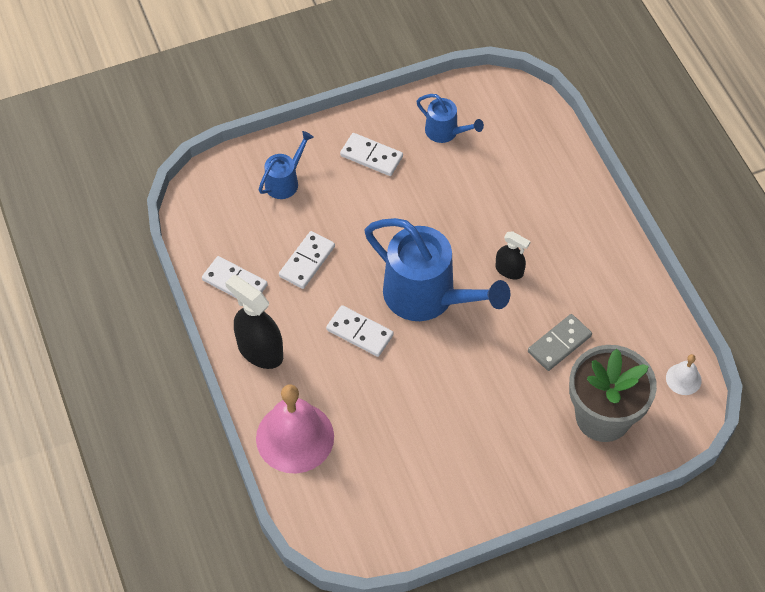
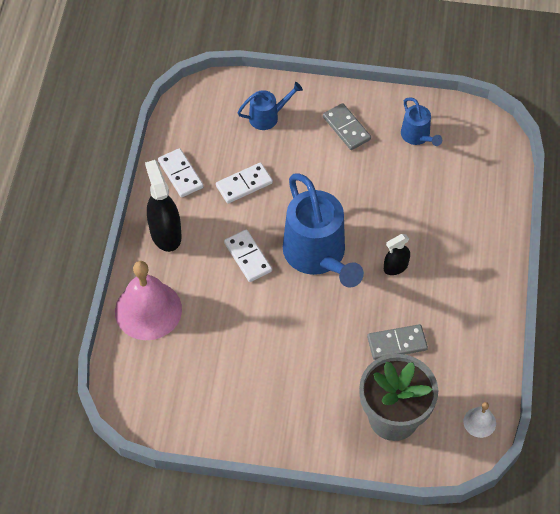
camera: 30 degrees right, 0 degrees up
white domino [340,133,403,176] -> grey domino [323,103,371,150]
black spray bottle [496,231,531,279] -> black spray bottle turned 90 degrees clockwise [384,234,410,275]

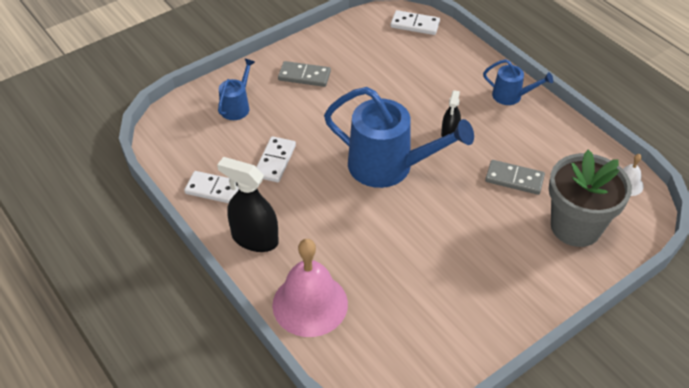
camera: 45 degrees left, 10 degrees down
white domino [224,229,272,282] -> white domino moved to [390,10,440,35]
grey domino [367,324,428,360] -> grey domino turned 75 degrees clockwise [485,160,545,195]
blue watering can [401,97,442,146] -> blue watering can moved to [483,59,553,105]

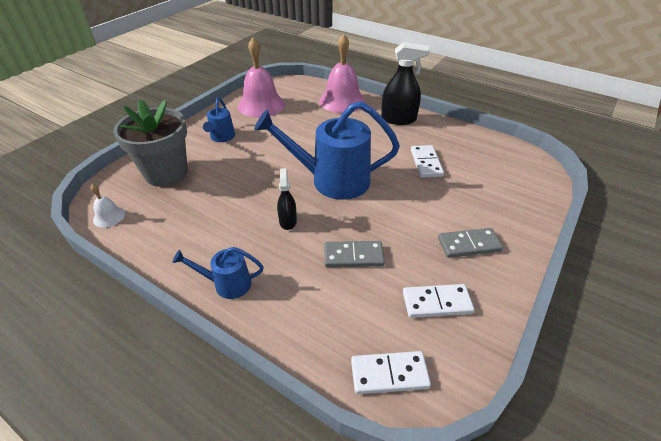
camera: 160 degrees right, 5 degrees down
white domino [184,171,239,203] -> white domino moved to [403,284,474,318]
blue watering can [218,58,255,120] -> blue watering can moved to [203,98,235,142]
grey domino [485,160,545,195] -> grey domino moved to [324,241,385,267]
none -> pink bell [238,37,285,118]

